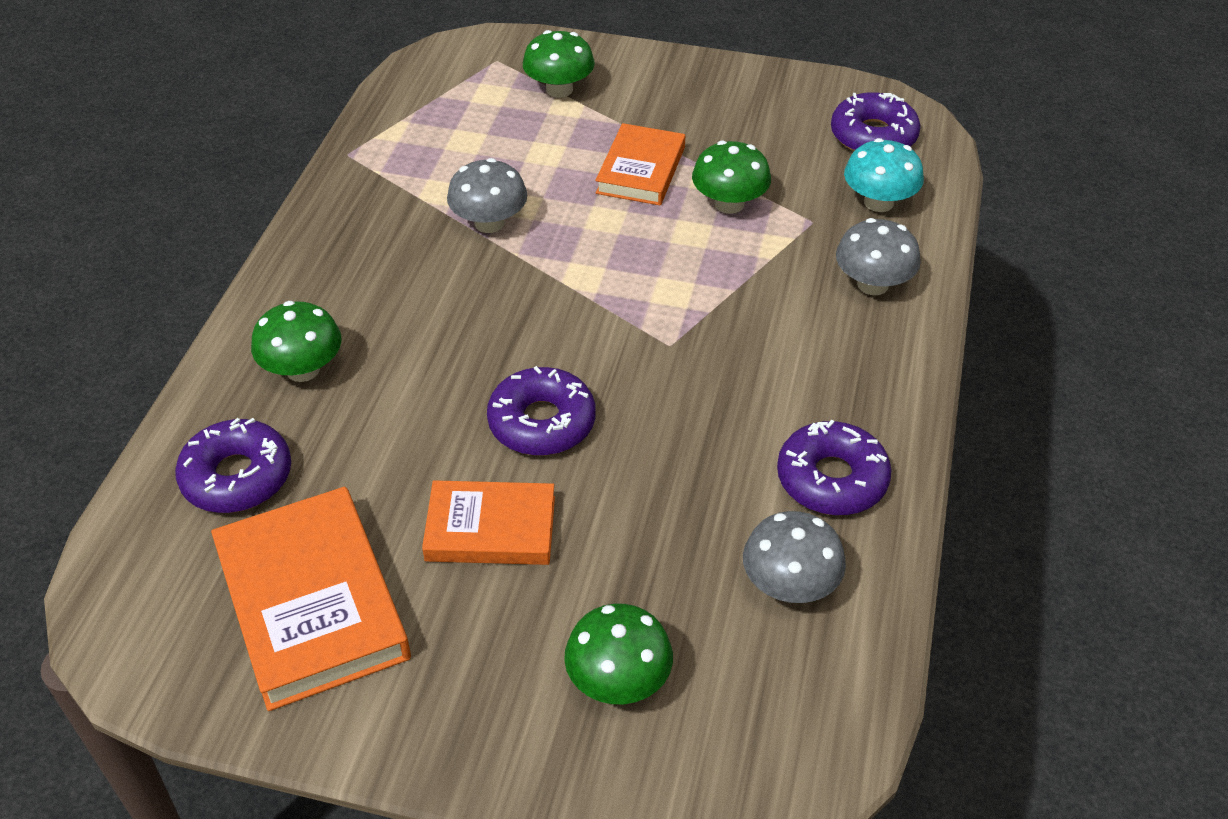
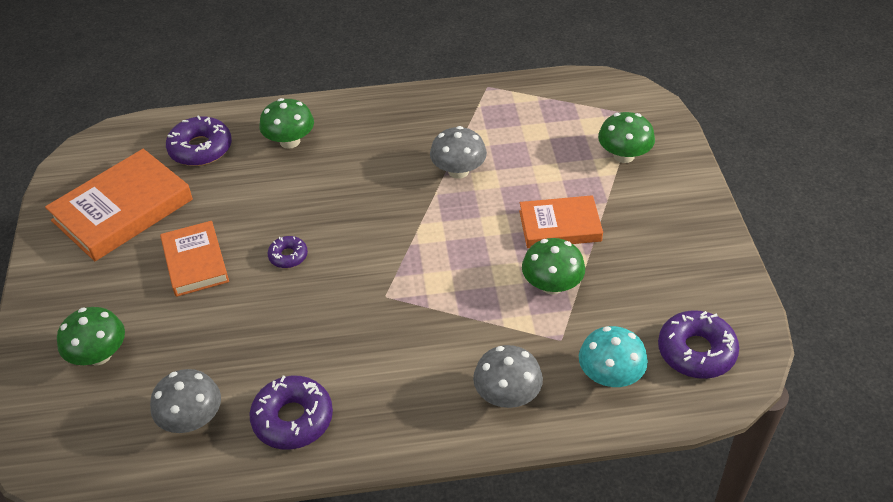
camera: 70 degrees right, 0 degrees up
purple donut [487,366,596,456] -> purple donut [268,236,308,268], size x0.55

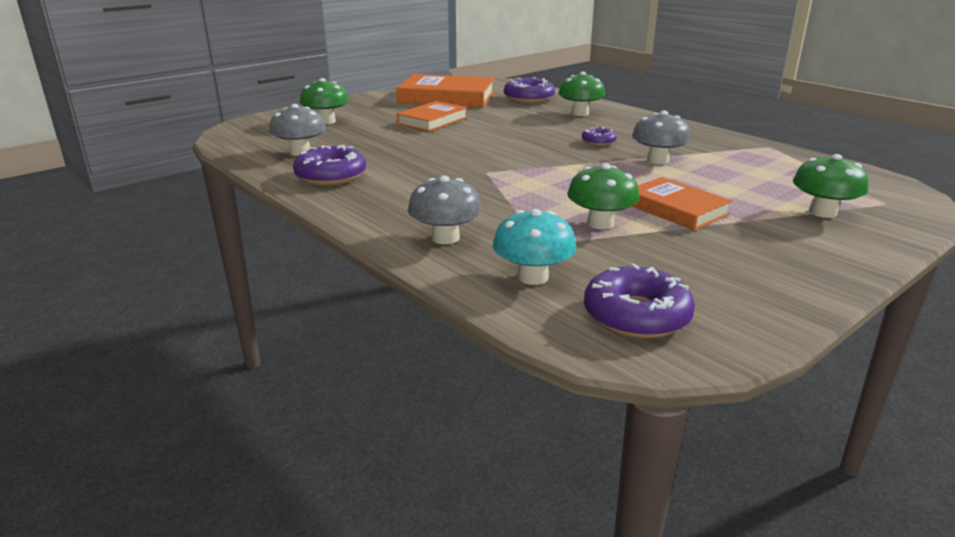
camera: 55 degrees right, 20 degrees down
purple donut [268,236,308,268] -> purple donut moved to [582,127,617,146]

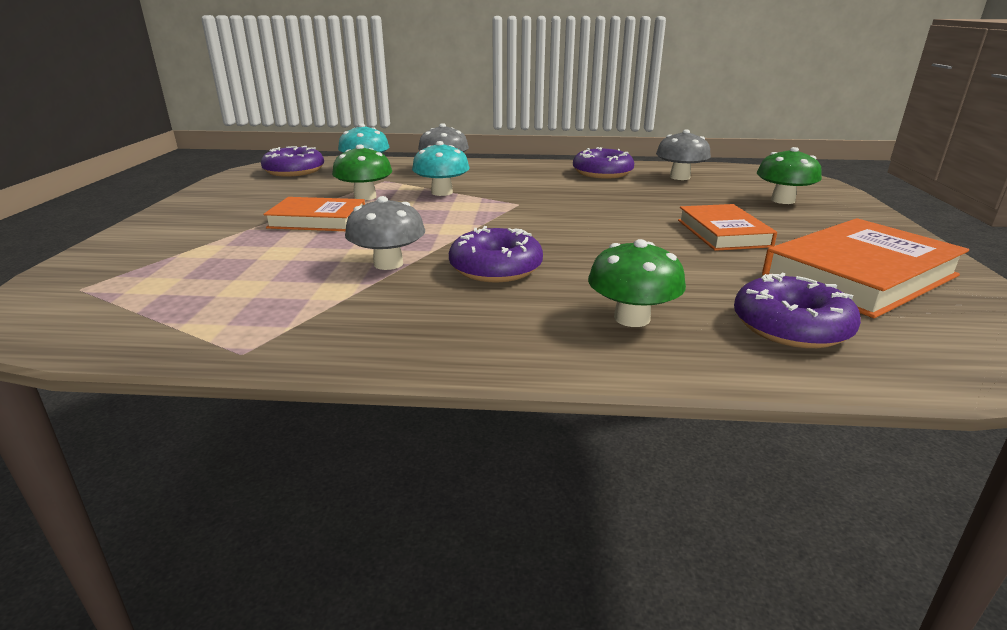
camera: 135 degrees right, 0 degrees up
purple donut [582,127,617,146] -> purple donut [449,226,543,282], size x1.80
green mushroom [793,154,868,218] -> none
none -> turquoise mushroom [412,141,470,196]

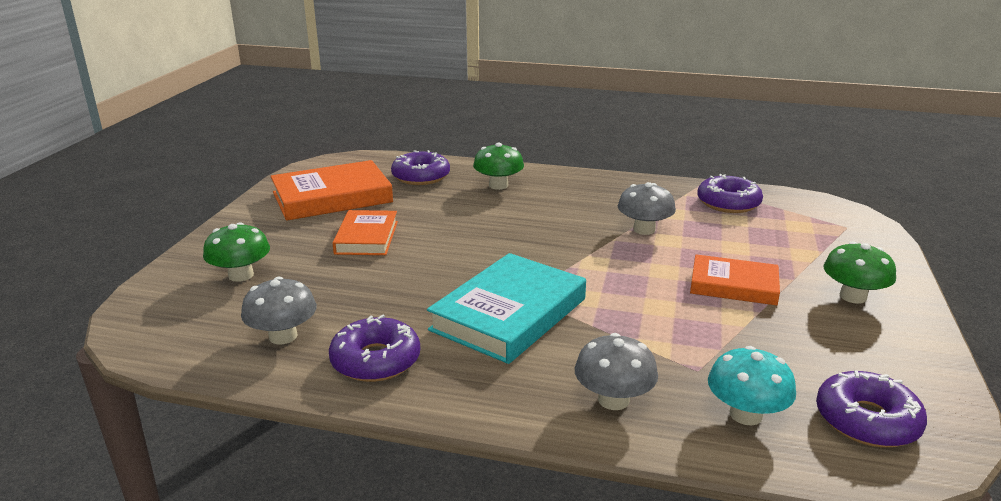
camera: 170 degrees left, 0 degrees up
green mushroom [332,144,392,200] -> green mushroom moved to [823,241,896,304]
turquoise mushroom [412,141,470,196] -> none
purple donut [449,226,543,282] -> purple donut moved to [697,174,763,213]
none -> turquoise book [427,253,586,364]

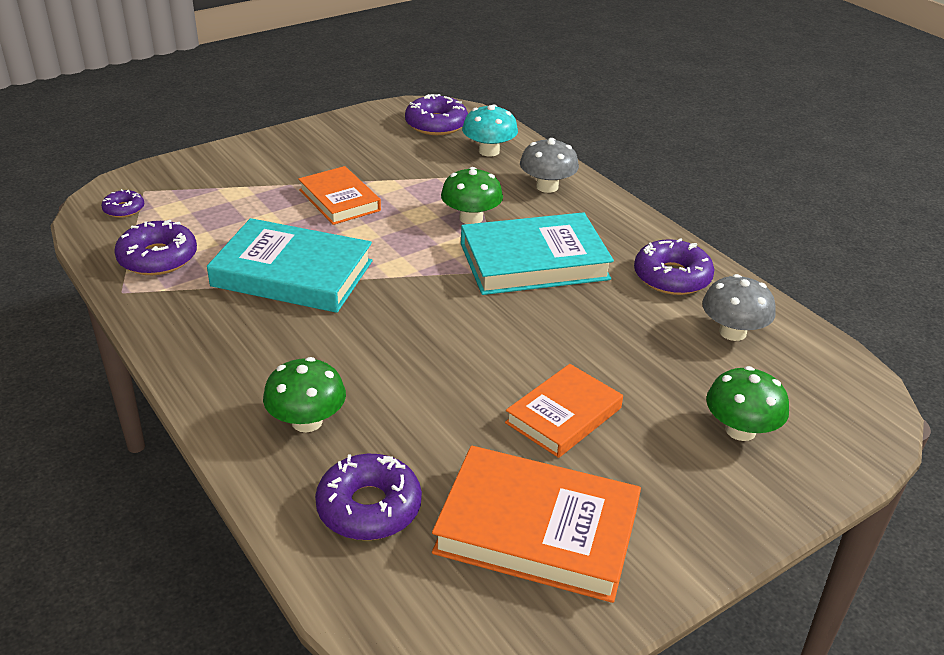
camera: 140 degrees left, 10 degrees up
grey mushroom [617,182,676,235] -> turquoise book [207,218,372,313]
green mushroom [823,241,896,304] -> green mushroom moved to [441,167,503,224]
none -> purple donut [101,189,144,218]

